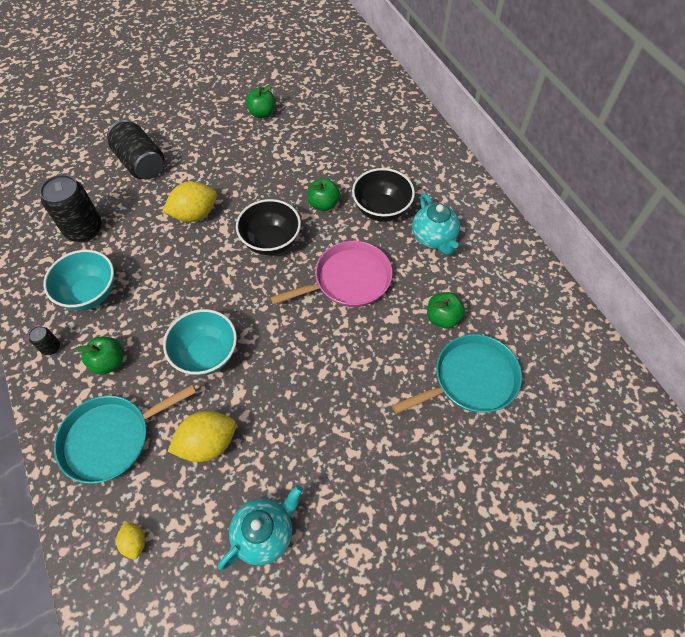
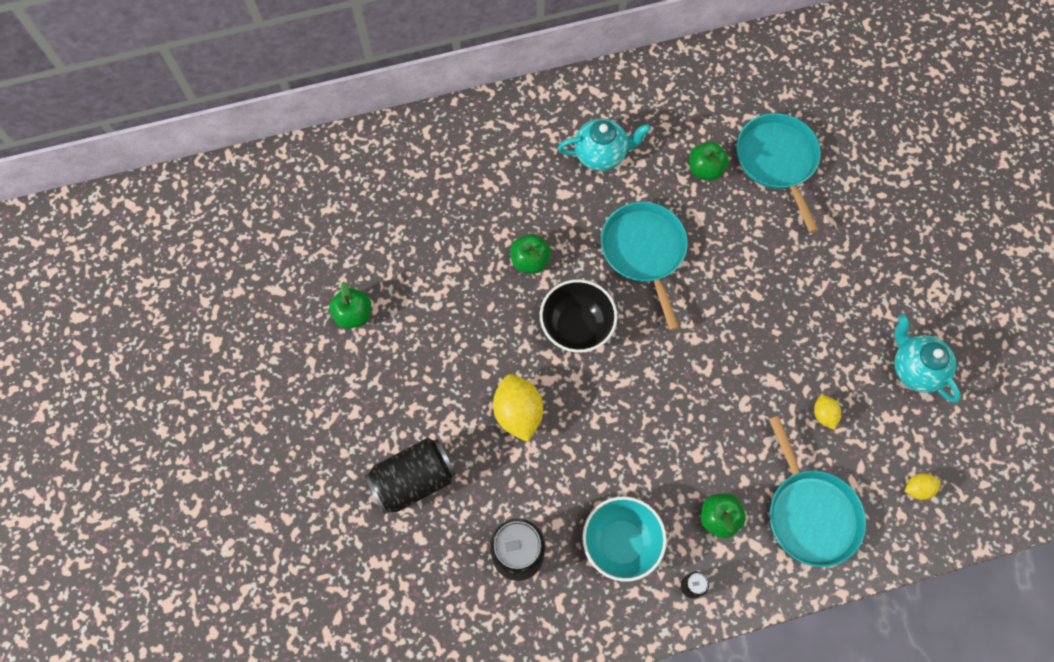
camera: 80 degrees left, 10 degrees up
turquoise bowl [163,309,237,376] -> none
yellow lemon [168,411,236,462] -> yellow lemon [814,395,841,430], size x0.52
pink pan [270,241,392,307] -> turquoise pan [601,202,688,331]
black bowl [352,168,415,221] -> none

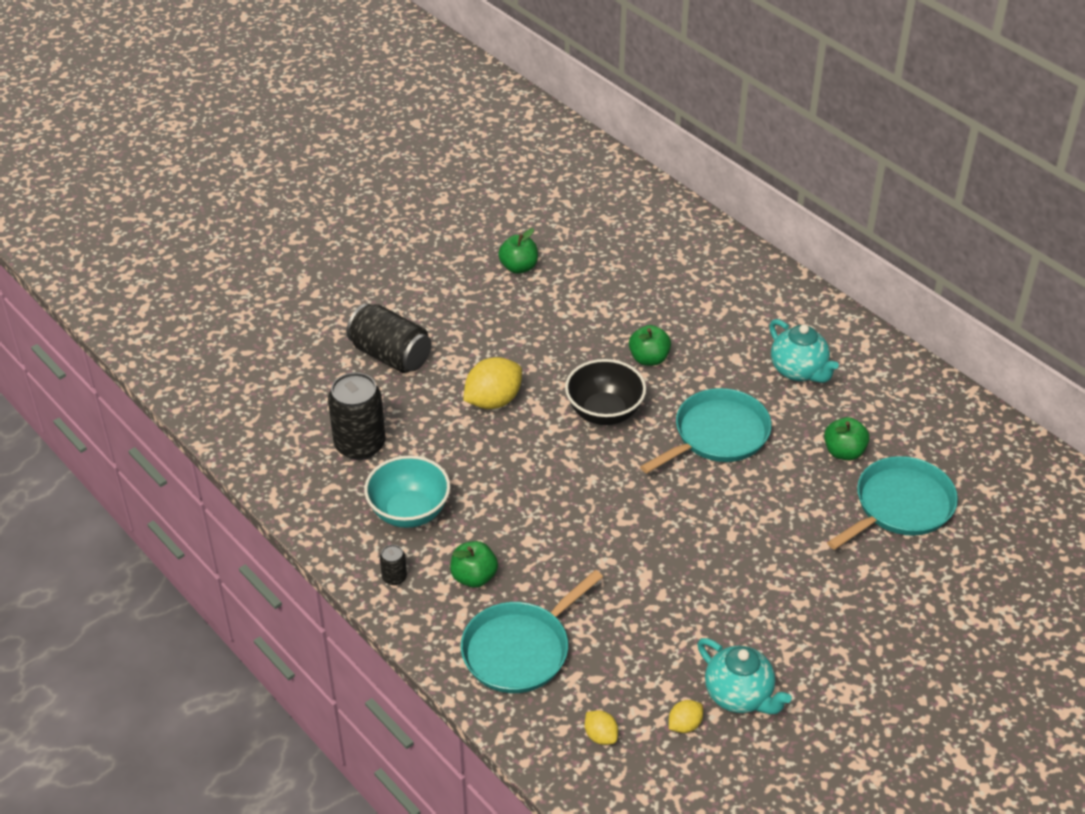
camera: 65 degrees right, 25 degrees down
yellow lemon [814,395,841,430] -> yellow lemon moved to [669,700,703,733]
turquoise teapot [894,314,961,403] -> turquoise teapot turned 105 degrees clockwise [697,638,792,714]

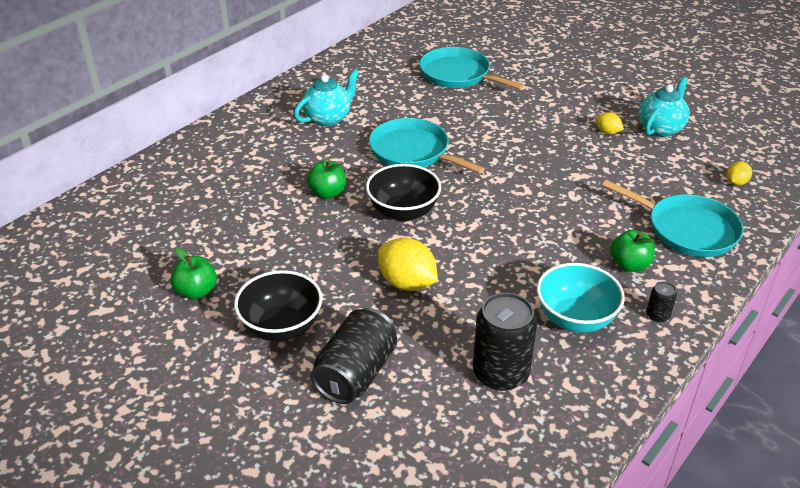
camera: 100 degrees left, 5 degrees down
yellow lemon [669,700,703,733] -> yellow lemon moved to [596,112,624,134]
green apple [824,417,870,460] -> none
none -> black bowl [234,270,323,341]

